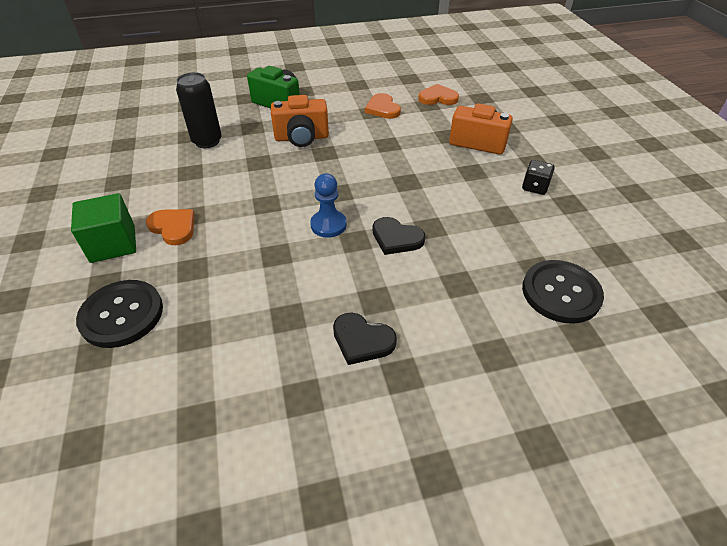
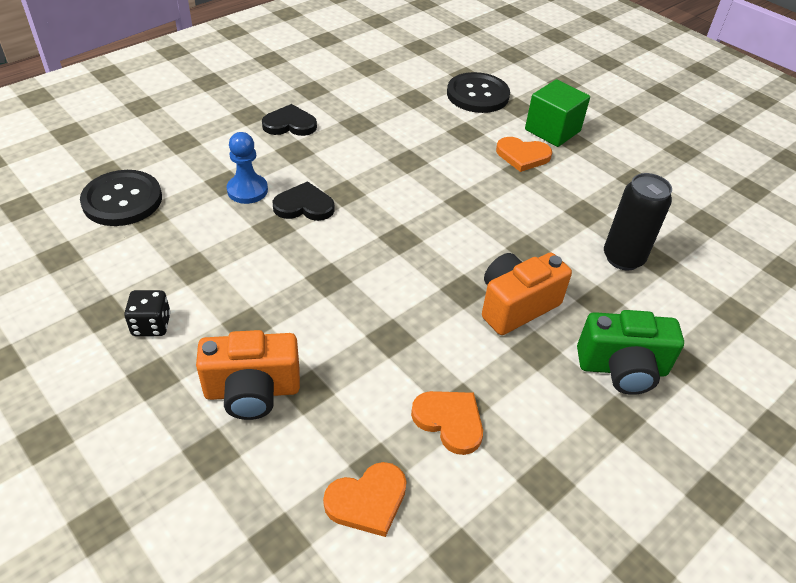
camera: 150 degrees right, 0 degrees up
blue pawn [310,173,347,238] -> blue pawn moved to [227,132,268,204]

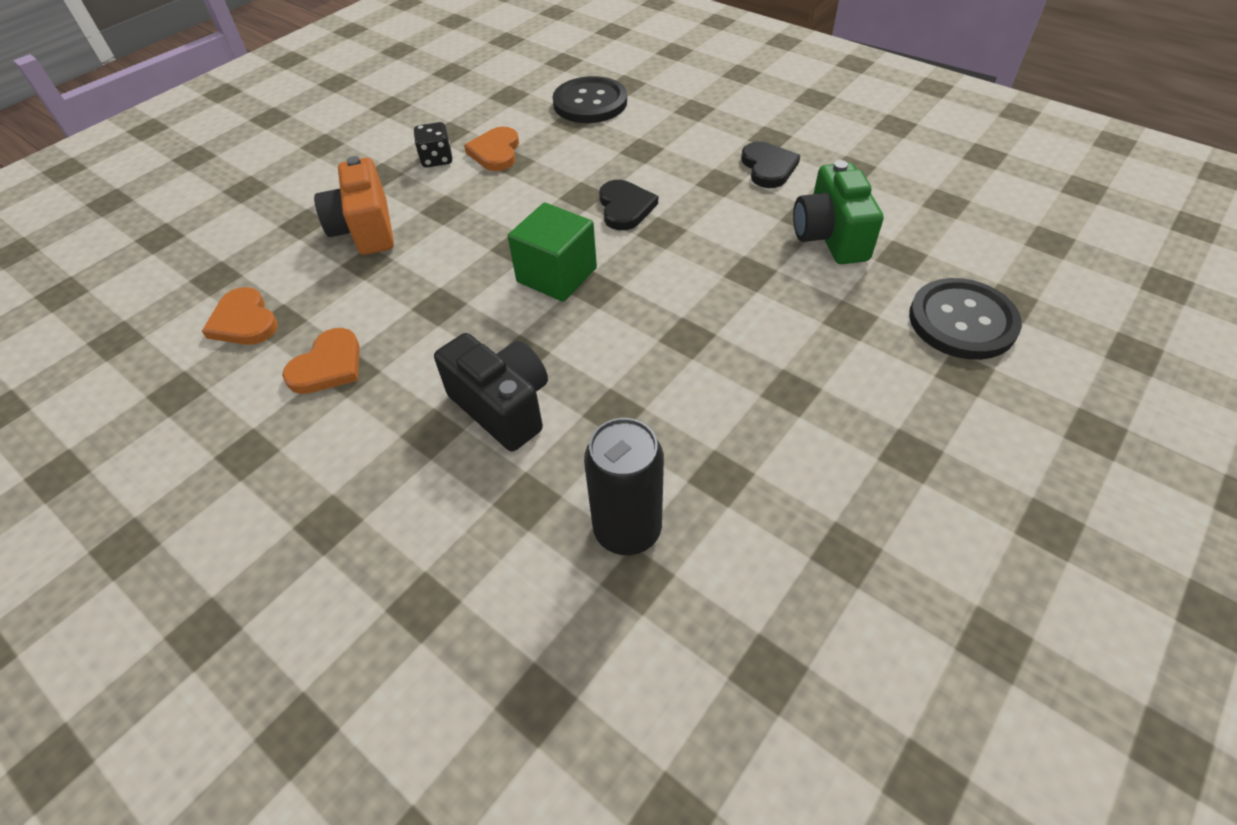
camera: 85 degrees right, 5 degrees up
blue pawn [227,132,268,204] -> none
orange camera [482,253,572,335] -> black camera [434,333,548,451]
orange heart [496,137,552,172] -> orange heart moved to [464,127,519,171]
green cube [525,79,590,147] -> green cube moved to [508,202,597,302]
green camera [577,310,684,395] -> green camera moved to [793,160,884,264]

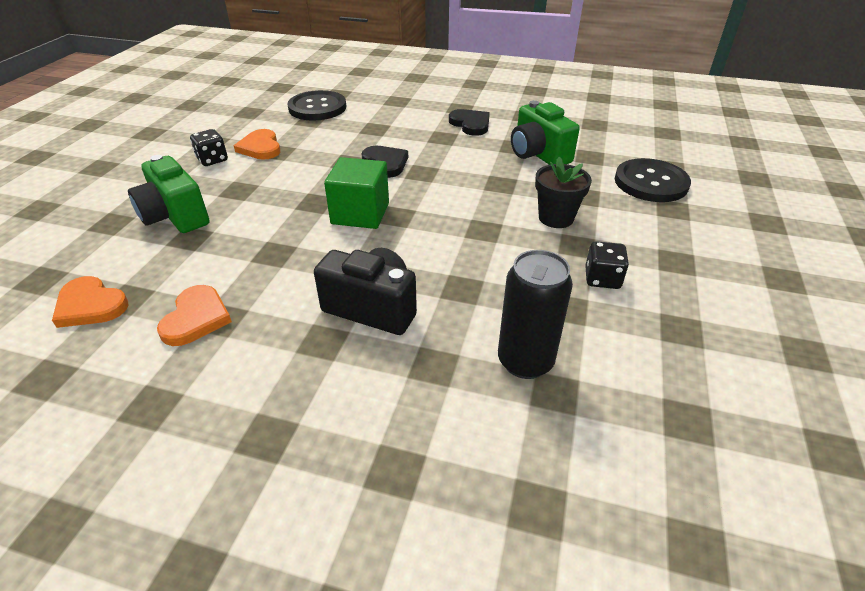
camera: 25 degrees left, 10 degrees down
orange camera [314,156,394,255] -> green camera [128,155,209,233]
none -> black flower pot [535,157,592,228]
none -> black dice [585,241,629,289]

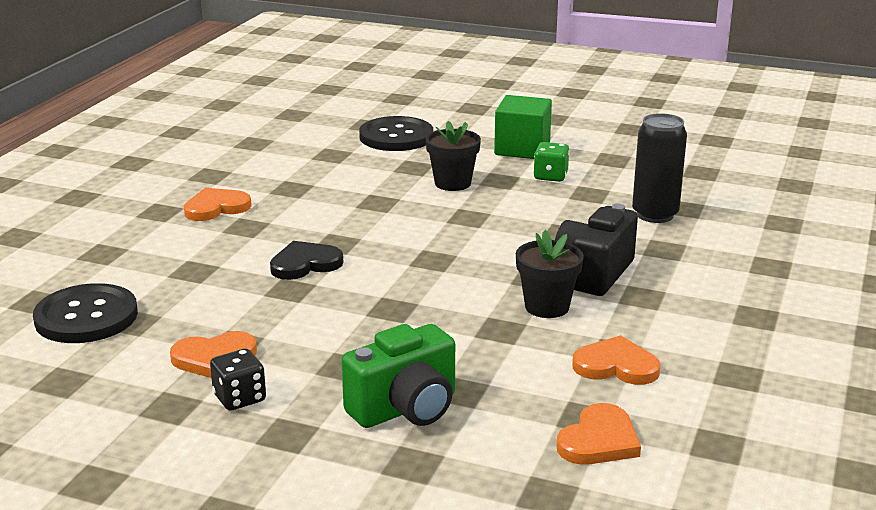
camera: 85 degrees left, 15 degrees down
green cube [324,157,389,229] -> green cube moved to [494,95,552,159]
black heart [449,109,490,136] -> orange heart [184,188,252,221]
green camera [511,100,580,165] -> none
black dice [585,241,629,289] -> green dice [533,142,569,182]
none -> black flower pot [516,230,584,318]

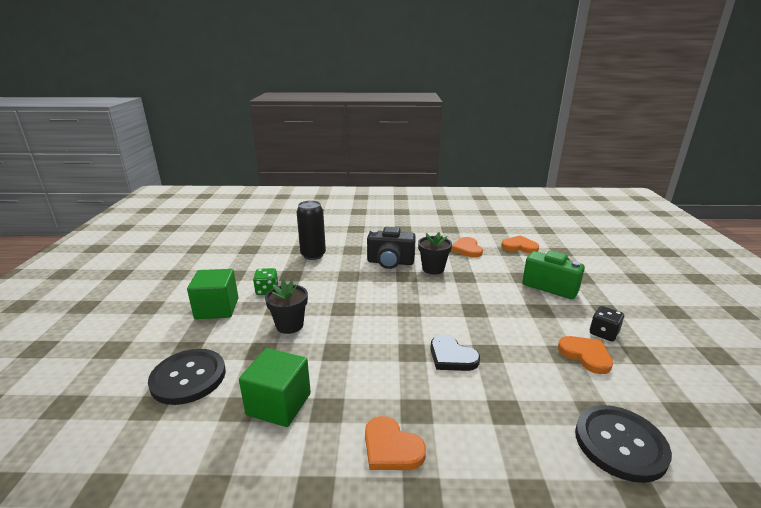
camera: 110 degrees left, 0 degrees up
none -> green cube [239,348,311,427]

